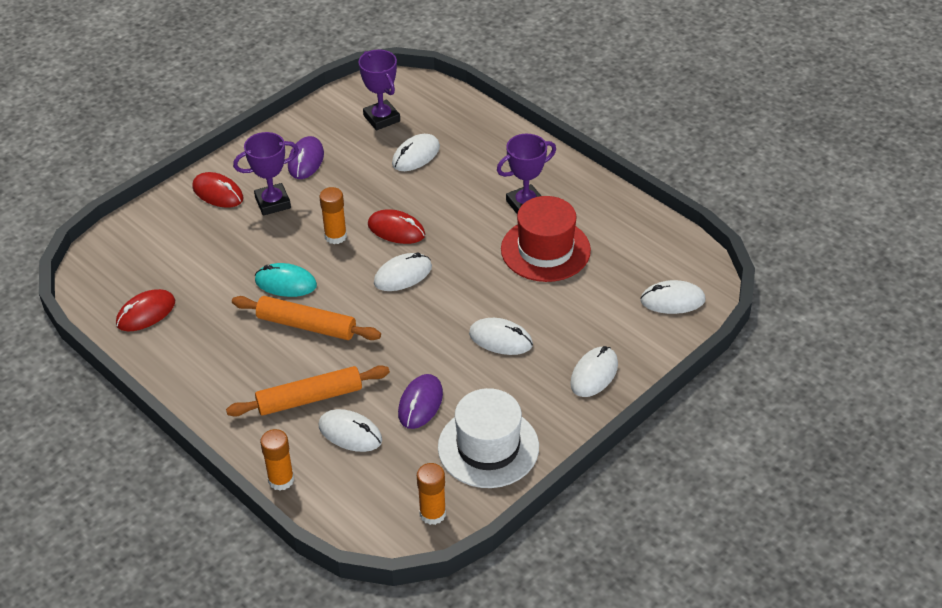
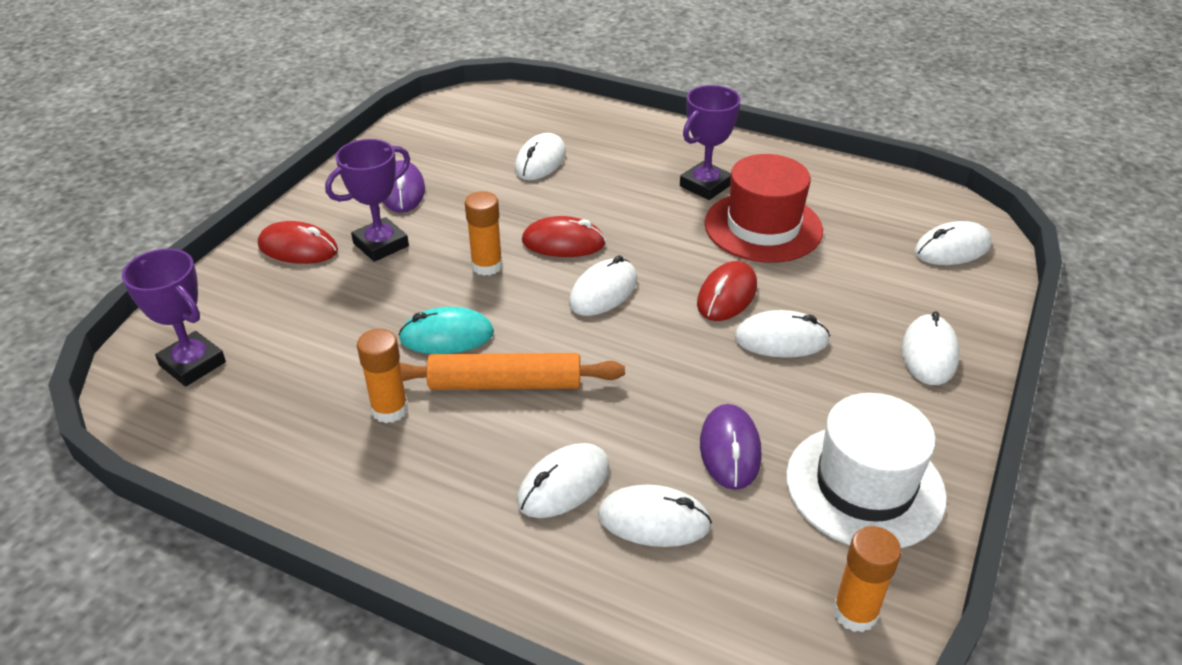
camera: 20 degrees left, 5 degrees down
red mouse [116,289,175,331] -> red mouse moved to [697,261,757,321]
orange rolling pin [226,365,390,417] -> white mouse [517,443,610,518]
orange glue stick [260,429,294,491] -> orange glue stick moved to [357,329,408,423]
purple trophy [358,50,400,130] -> purple trophy moved to [122,248,226,386]

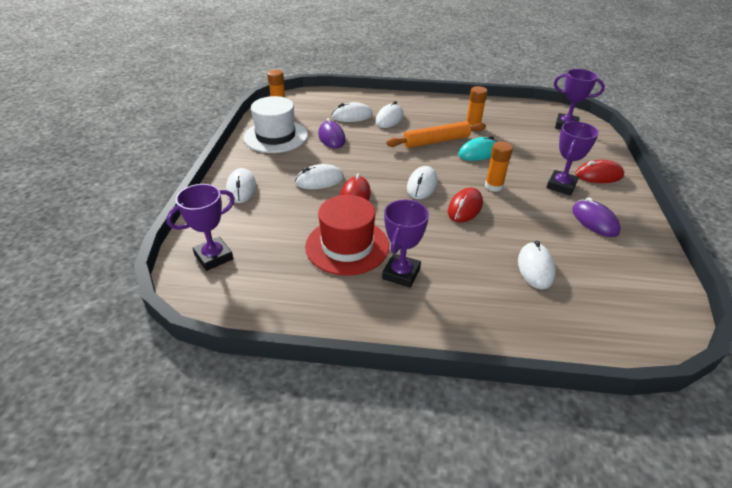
camera: 160 degrees right, 0 degrees up
red mouse [522,216,606,257] -> red mouse turned 45 degrees counterclockwise [448,188,483,222]
white mouse [915,221,992,265] -> purple trophy [166,184,235,271]

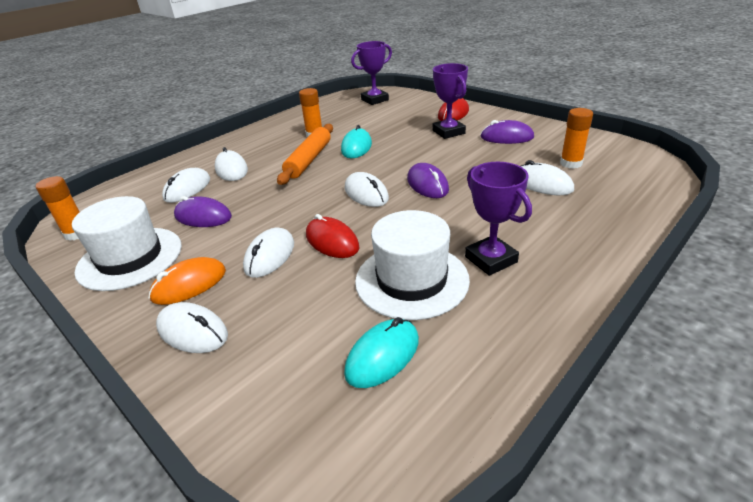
camera: 50 degrees left, 5 degrees down
purple trophy [166,184,235,271] -> none
red hat [305,195,389,276] -> white hat [355,210,470,320]
red mouse [448,188,483,222] -> purple mouse [407,163,449,198]
orange glue stick [485,141,513,192] -> orange glue stick moved to [560,108,593,169]
none -> orange mouse [149,257,226,305]
none -> turquoise mouse [344,317,419,388]

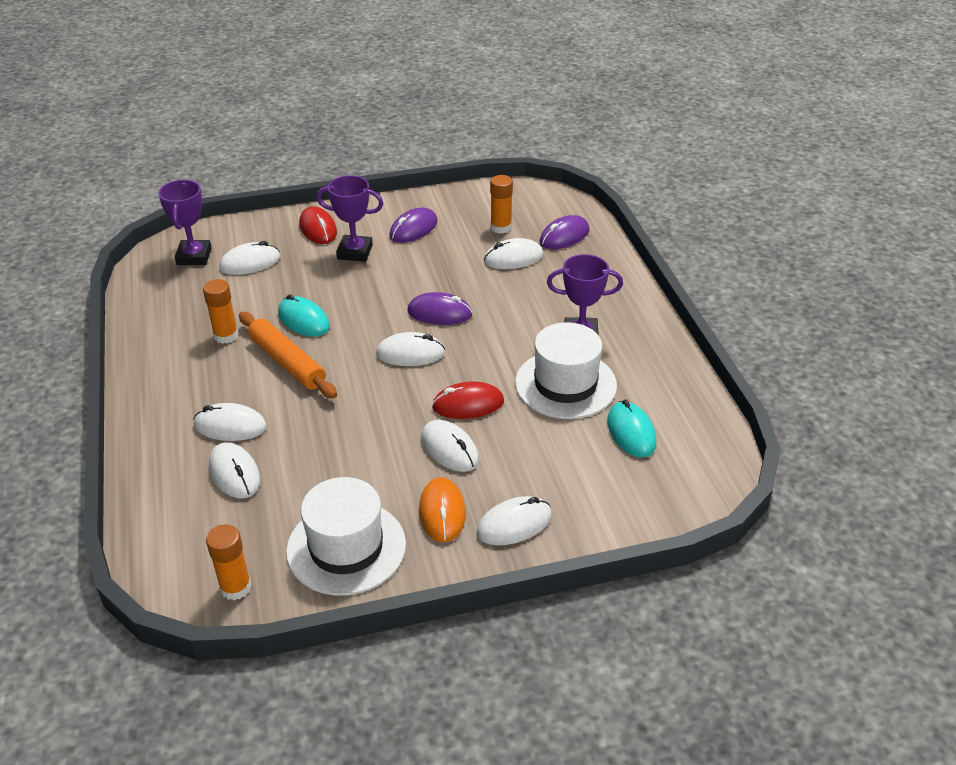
camera: 60 degrees left, 5 degrees up
purple mouse [174,196,232,227] -> purple mouse moved to [540,215,590,249]
none -> white mouse [219,241,280,275]

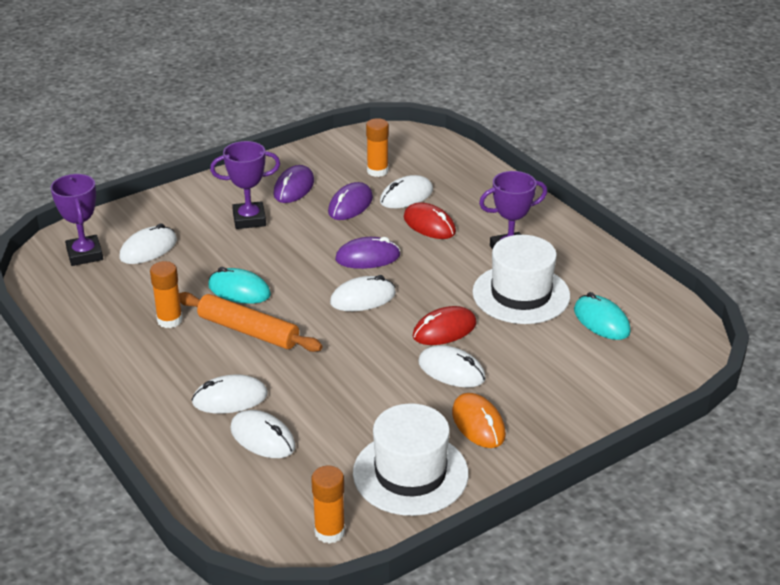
camera: 20 degrees left, 5 degrees down
red mouse [299,206,337,244] -> red mouse moved to [404,202,456,239]
white mouse [477,496,552,545] -> none
purple mouse [540,215,590,249] -> purple mouse moved to [328,182,373,220]

